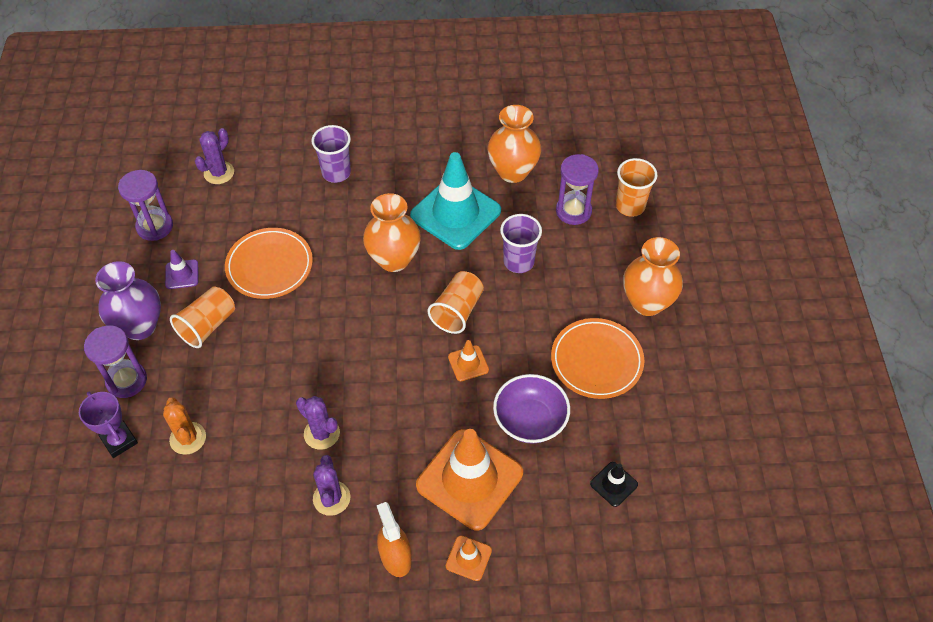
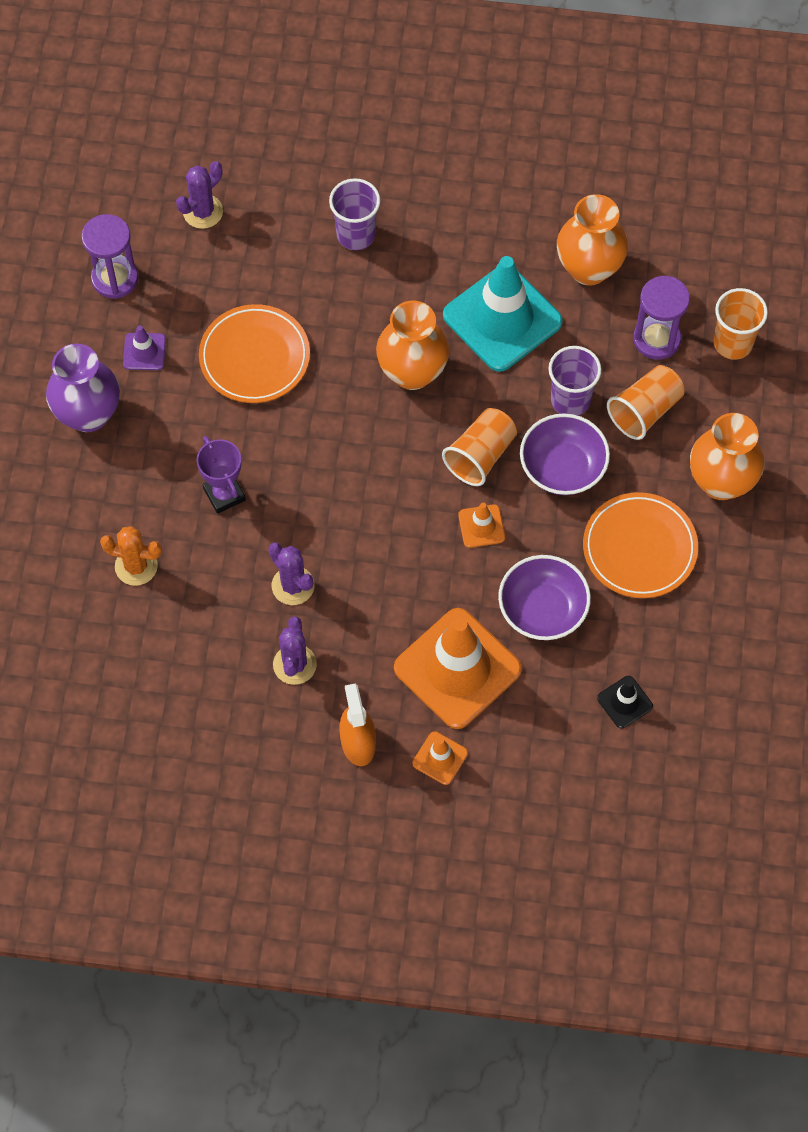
camera: 10 degrees right, 10 degrees up
purple trophy [79,392,138,458] -> purple trophy moved to [197,436,246,514]
purple hourglass [84,325,147,398] -> none
orange cactus [163,397,206,455] -> orange cactus turned 60 degrees counterclockwise [100,526,162,586]
orange cup [170,286,235,348] -> orange cup moved to [607,365,685,440]
none -> purple bowl [520,413,610,495]

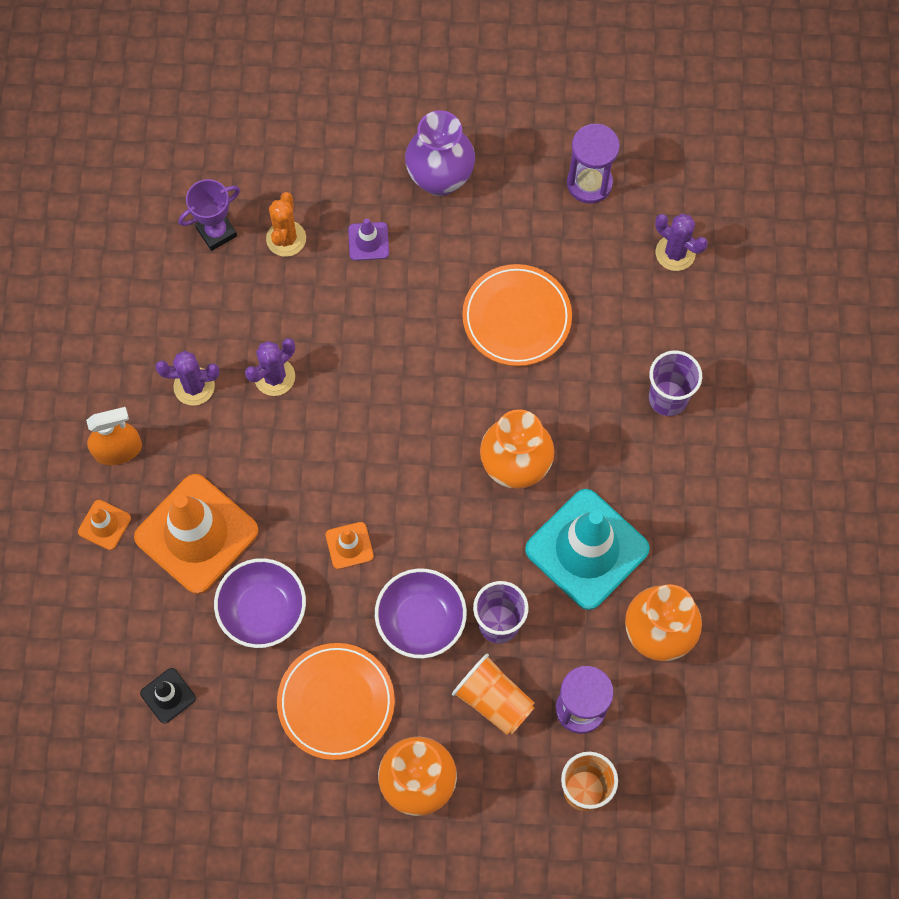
camera: 85 degrees right, 5 degrees up
purple traffic cone [123,326,166,370] -> purple traffic cone moved to [348,218,389,261]
purple trophy [197,436,246,514] -> purple trophy moved to [179,179,240,251]
orange cup [442,408,517,486] -> none

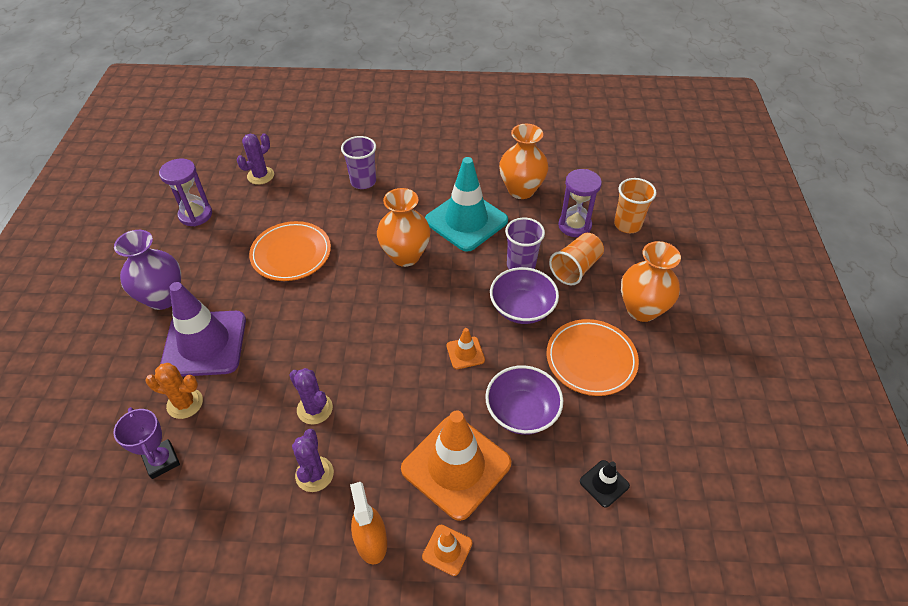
camera: 90 degrees left, 20 degrees down
purple traffic cone [348,218,389,261] -> purple traffic cone [160,282,246,376], size x2.28

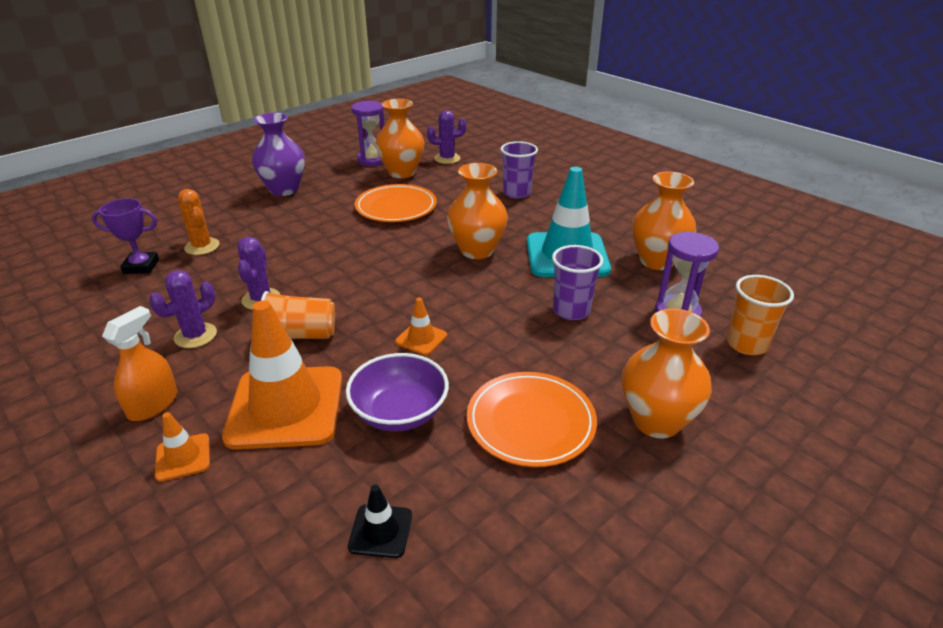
camera: 45 degrees right, 15 degrees down
purple trophy [113,407,180,479] -> purple trophy turned 75 degrees clockwise [92,198,159,274]
purple traffic cone [160,282,246,376] -> none
purple bowl [490,267,559,324] -> none
orange cup [549,233,604,285] -> orange cup moved to [261,291,335,339]
none -> orange vase [375,99,425,178]

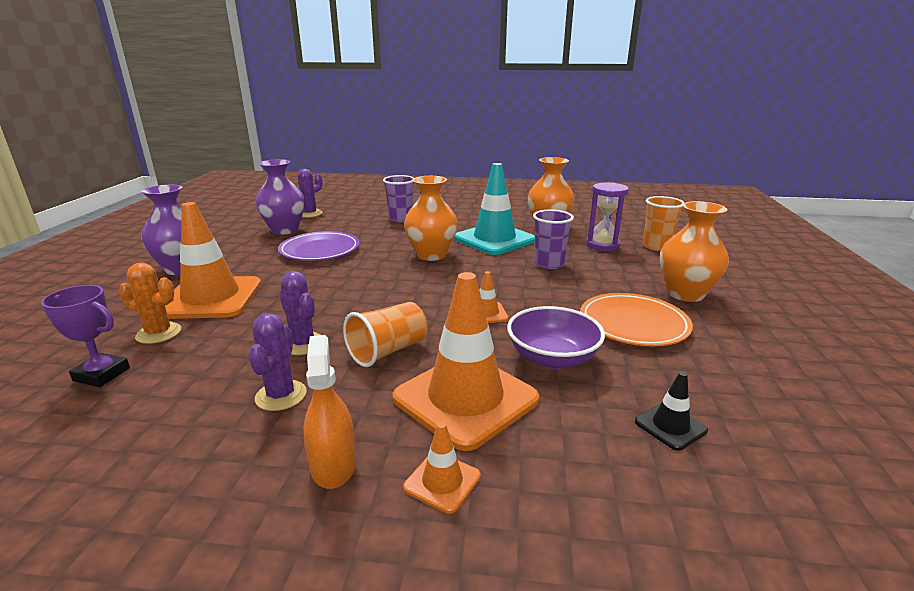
camera: 40 degrees left, 10 degrees down
purple trophy [92,198,159,274] -> purple trophy turned 60 degrees clockwise [41,285,130,387]
purple hourglass [351,101,385,166] -> none
orange plate [355,184,437,222] -> purple plate [278,231,360,261]
orange vase [375,99,425,178] -> purple vase [256,159,305,235]
none -> orange traffic cone [165,202,261,319]

